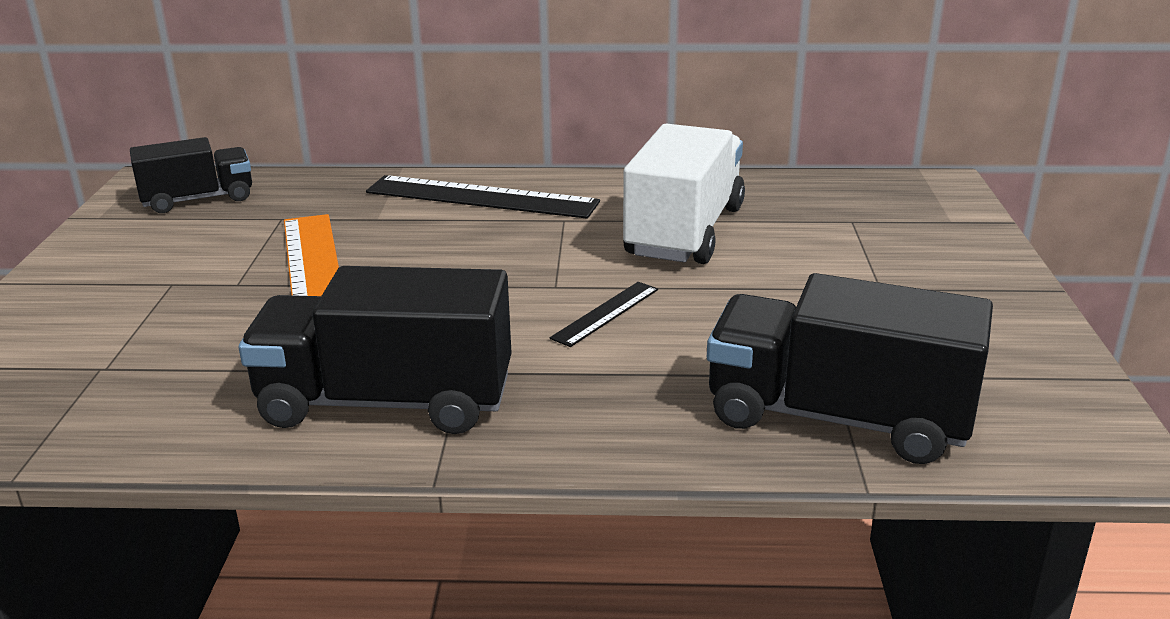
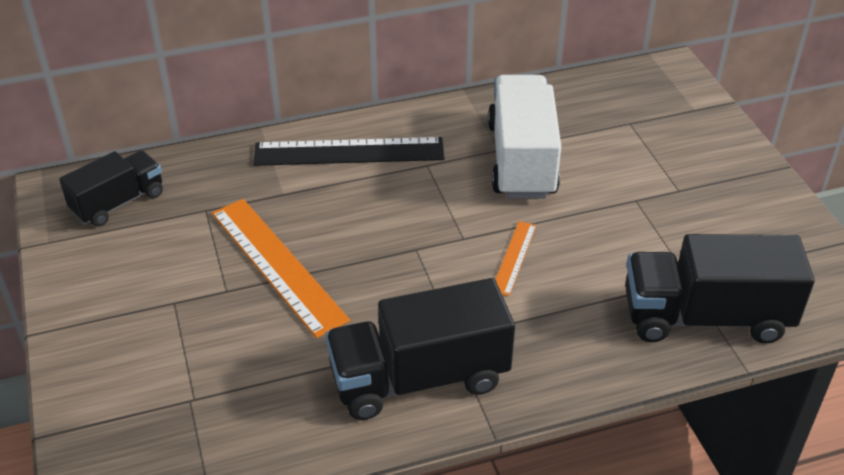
camera: 20 degrees left, 15 degrees up
black ruler [550,282,658,347] -> orange ruler [495,221,536,296]

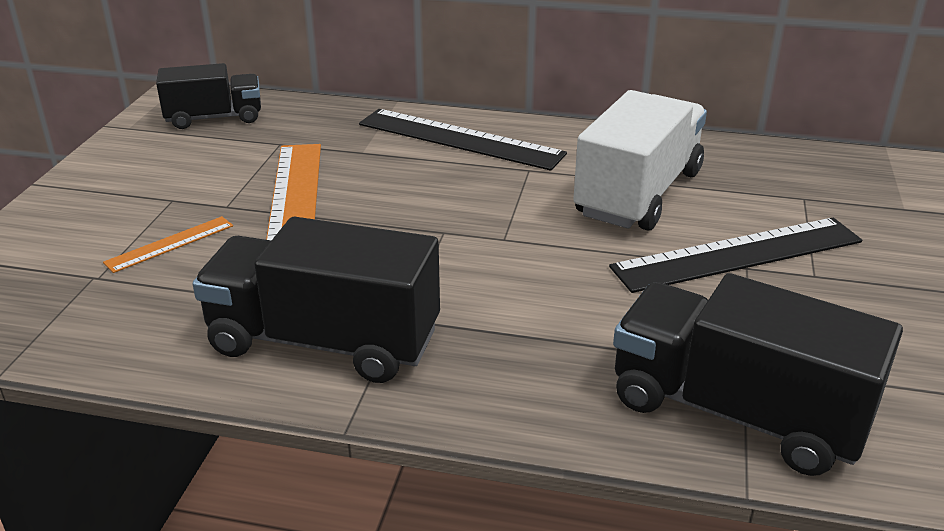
camera: 30 degrees right, 10 degrees down
orange ruler [495,221,536,296] -> orange ruler moved to [103,216,233,273]
none -> black ruler [609,218,862,293]

